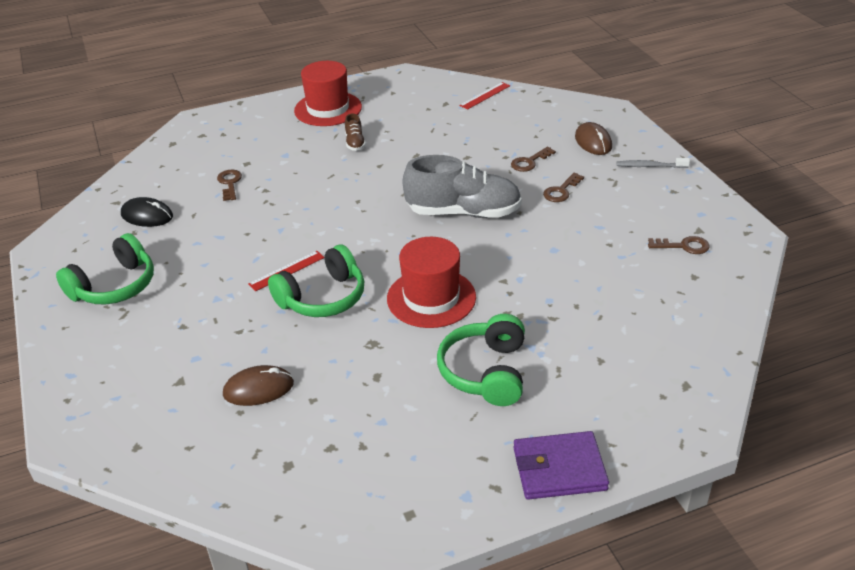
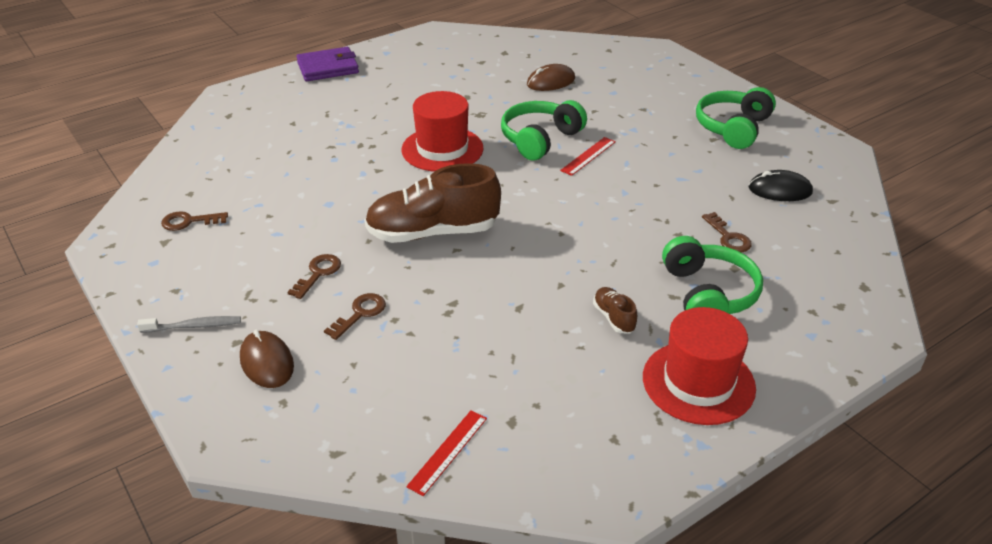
camera: 165 degrees right, 0 degrees up
grey shoe [403,155,522,218] -> brown shoe [365,163,501,243]
green headphones [437,314,525,406] -> green headphones moved to [662,236,763,314]

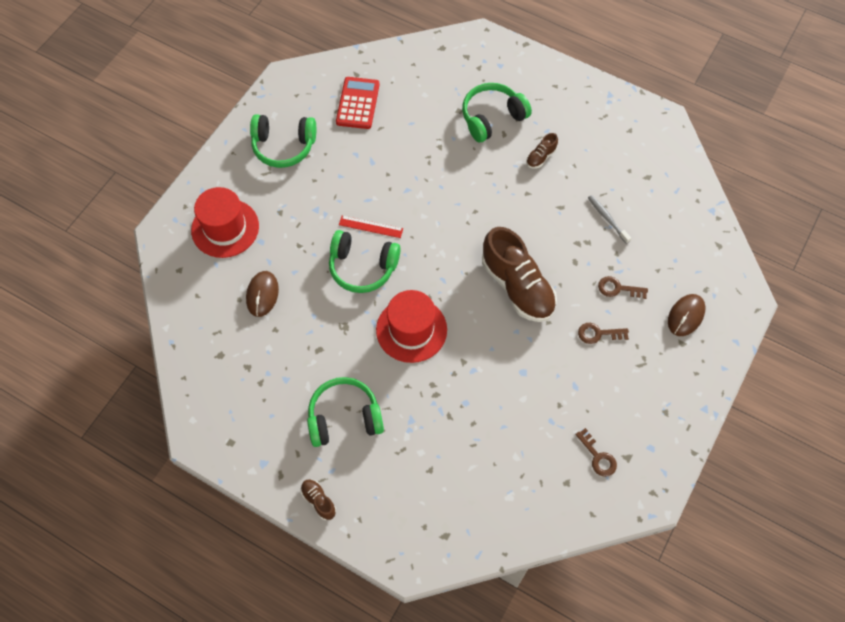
camera: 115 degrees left, 25 degrees up
grey toothbrush [137,316,241,333] -> grey toothbrush moved to [588,195,631,244]
purple wallet [296,47,359,81] -> brown shoe [301,479,336,520]
red ruler [406,410,487,496] -> none
brown mouse [527,64,575,91] -> brown mouse turned 60 degrees clockwise [246,271,279,317]
red hat [643,307,756,425] -> red hat moved to [191,187,259,258]
brown key [702,212,752,253] -> none
black mouse [749,170,813,201] -> red calculator [336,77,380,129]
none -> green headphones [307,377,384,447]

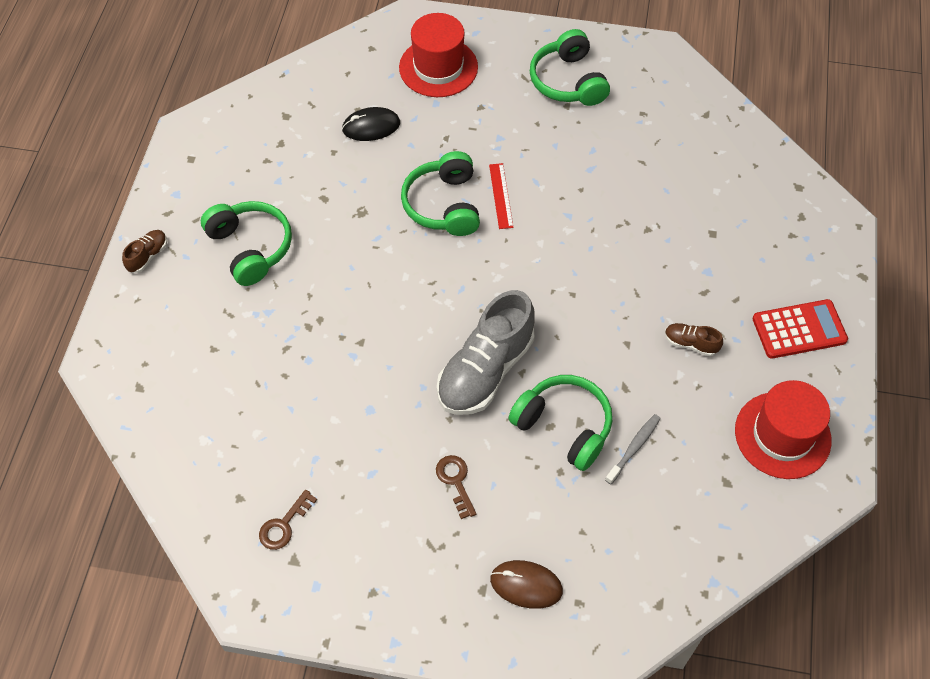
camera: 70 degrees right, 5 degrees down
brown mouse [246,271,279,317] -> black mouse [342,107,400,141]
red calculator [336,77,380,129] -> red calculator moved to [752,299,848,359]
red hat [376,290,447,363] -> red hat moved to [735,380,832,479]
green headphones [462,83,532,142] -> green headphones moved to [508,375,612,471]
brown shoe [482,227,557,322] -> grey shoe [437,290,535,415]
brown key [598,276,648,299] -> none

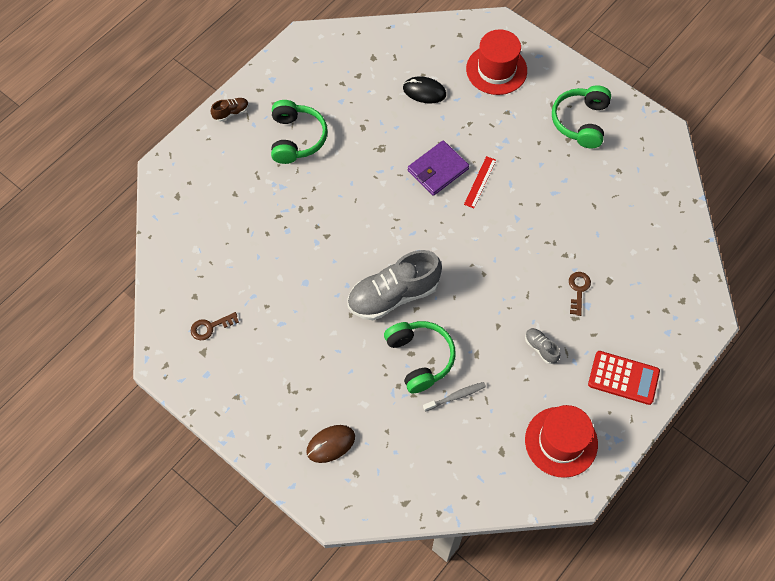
camera: 30 degrees right, 5 degrees up
green headphones [401,151,480,236] -> purple wallet [408,141,469,196]
brown key [436,455,476,519] -> brown key moved to [569,272,591,316]
brown mouse [490,560,563,609] -> brown mouse turned 75 degrees counterclockwise [306,425,355,463]
brown shoe [665,323,723,356] -> grey shoe [525,328,560,364]

